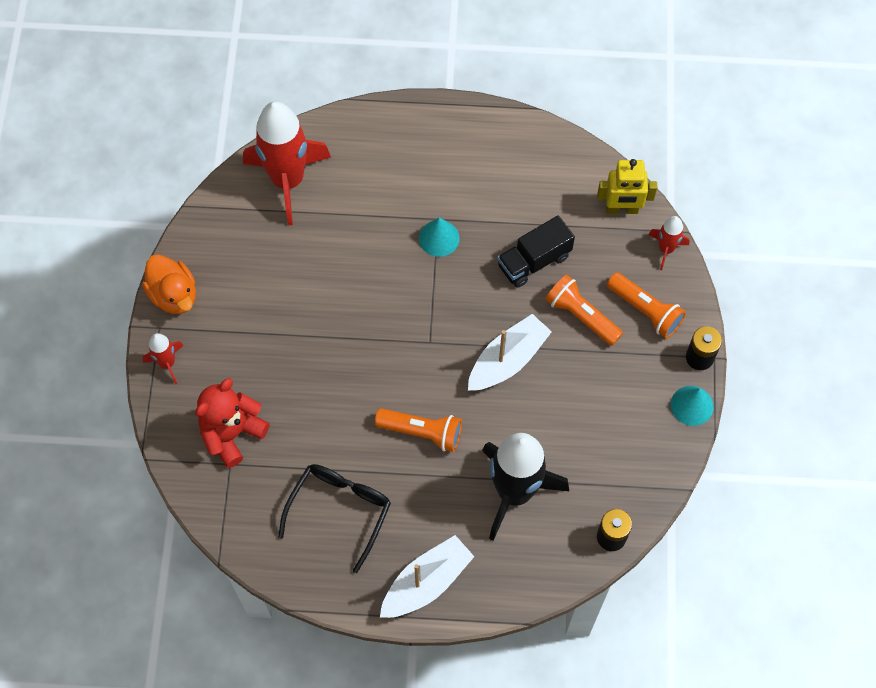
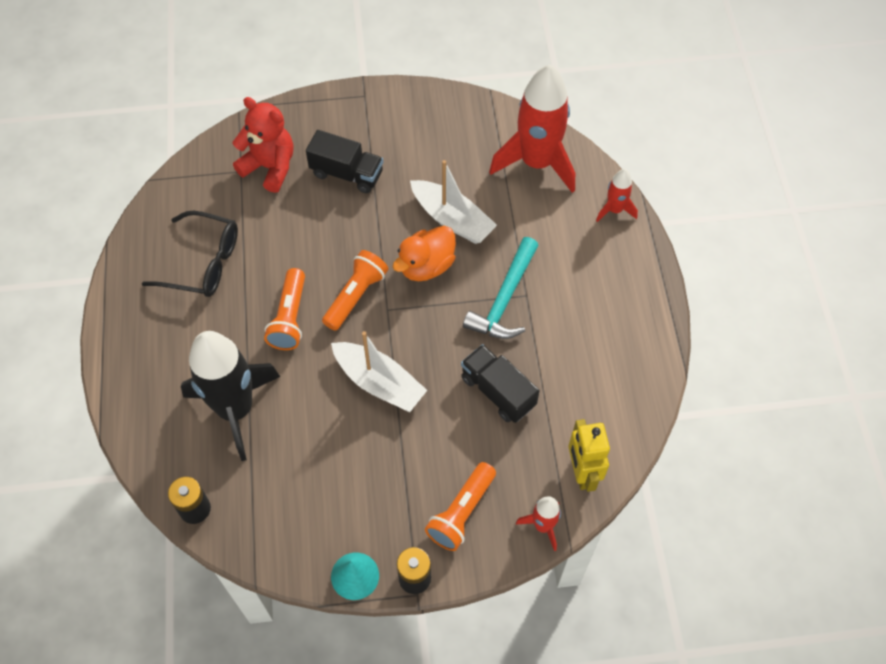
camera: 80 degrees right, 5 degrees down
orange duck [142,254,196,314] -> orange duck moved to [393,226,456,281]
red rocket [143,333,184,385] -> red rocket moved to [596,169,638,222]
white boat [380,535,474,618] -> white boat moved to [410,160,497,244]
turquoise cone [419,218,460,257] -> turquoise hammer [463,237,539,339]
orange flashlight [545,275,623,346] -> orange flashlight moved to [322,250,388,331]
none -> black truck [306,130,383,193]

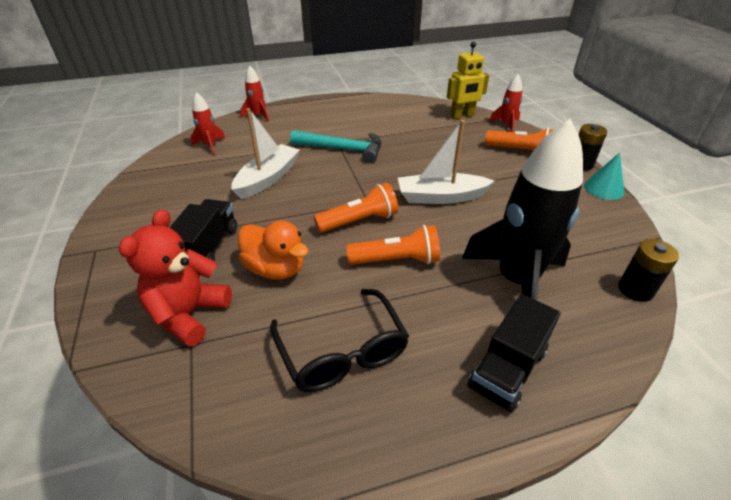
camera: 100 degrees left, 20 degrees down
black glasses [142,211,238,297] -> black glasses turned 150 degrees clockwise [270,289,409,392]
orange flashlight [322,250,388,331] -> orange flashlight turned 135 degrees clockwise [314,183,398,233]
white boat [331,331,427,412] -> white boat turned 120 degrees counterclockwise [398,120,494,204]
orange duck [393,226,456,281] -> orange duck moved to [238,220,308,280]
black truck [461,344,540,423] -> black truck moved to [467,294,561,413]
red rocket [489,64,575,193] -> red rocket [191,92,225,155], size x0.46

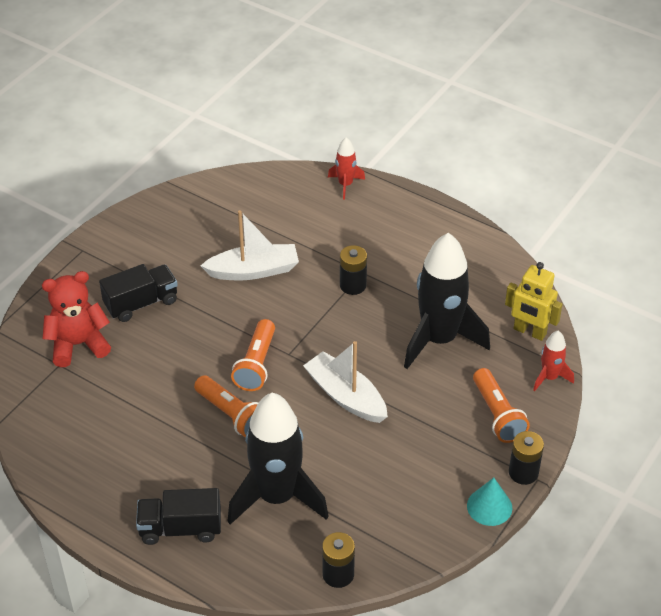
camera: 50 degrees right, 5 degrees up
red rocket [191,92,225,155] -> none
orange duck [238,220,308,280] -> none
black glasses [270,289,409,392] -> none
turquoise hammer [290,130,381,163] -> black battery [340,245,367,295]
orange flashlight [314,183,398,233] -> orange flashlight turned 75 degrees clockwise [231,319,275,391]
none -> black rocket [404,233,490,369]

